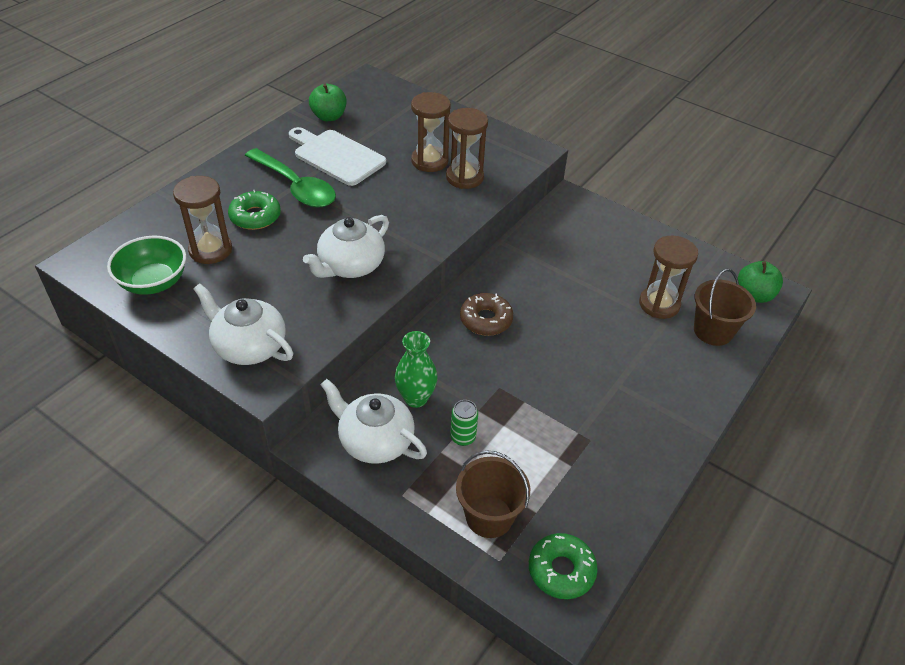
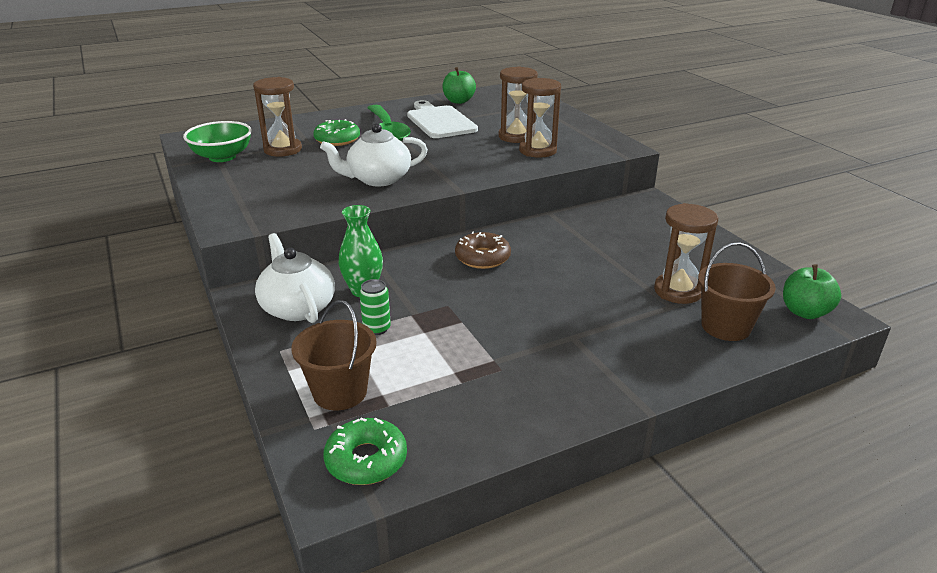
camera: 30 degrees right, 15 degrees down
white teapot [194,284,293,365] -> none

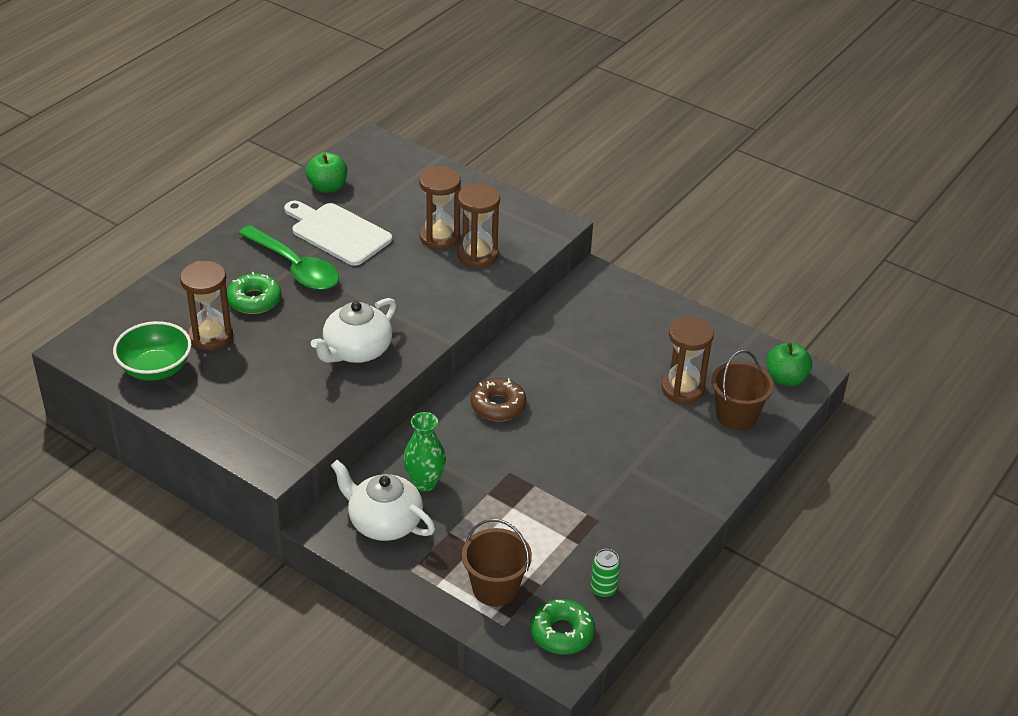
camera: 30 degrees left, 10 degrees up
green can [359,279,391,335] -> green can moved to [591,549,620,598]

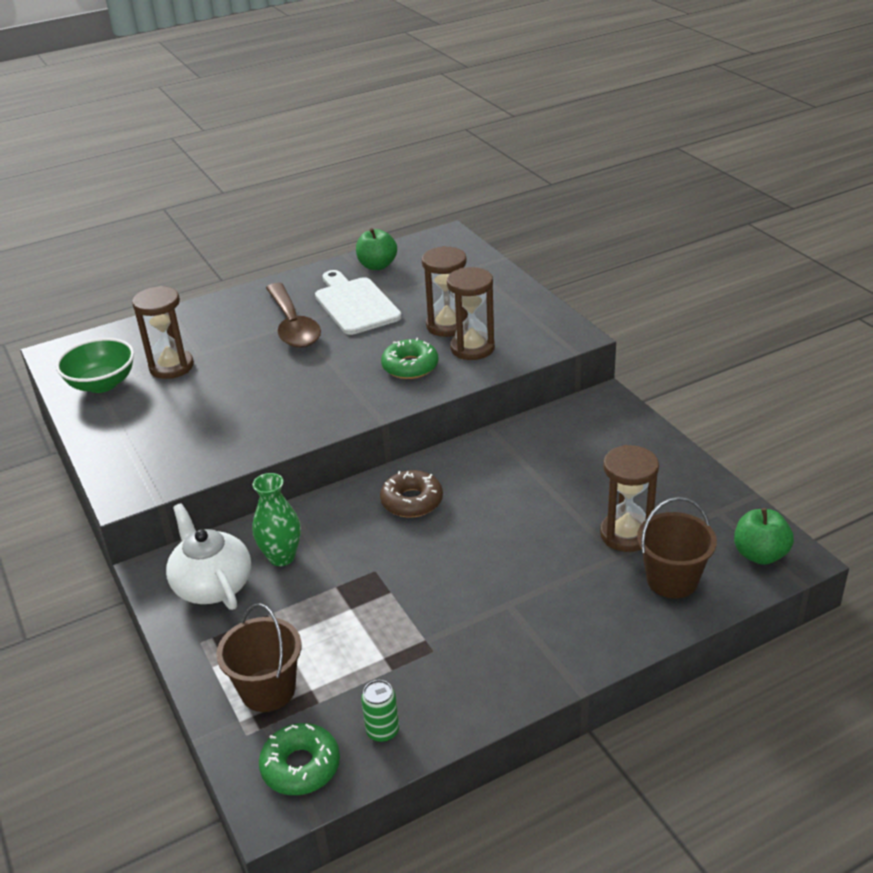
camera: 30 degrees right, 5 degrees down
green donut [227,272,281,314] -> green donut moved to [381,338,438,379]
green spoon [238,225,339,290] -> brown spoon [266,283,321,348]
white teapot [311,298,396,363] -> none

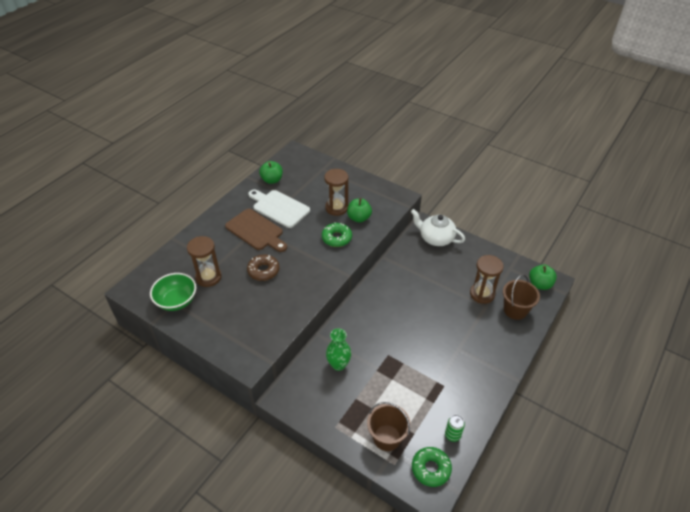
camera: 30 degrees left, 10 degrees up
white teapot [166,503,251,610] -> white teapot moved to [411,209,465,246]
brown spoon [266,283,321,348] -> brown cutting board [225,209,287,252]
brown donut [380,470,443,518] -> brown donut moved to [247,255,279,281]
brown hourglass [447,267,495,360] -> green apple [347,198,372,223]

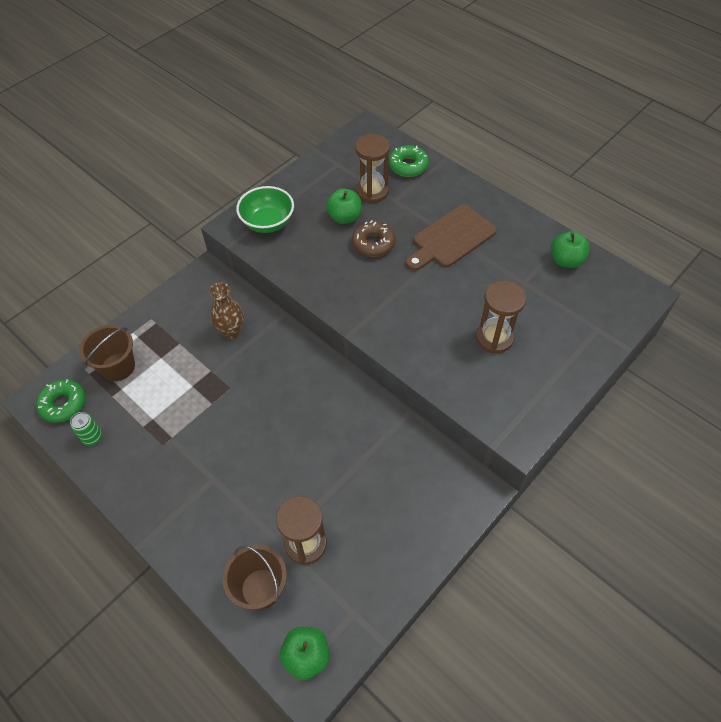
camera: 100 degrees right, 10 degrees up
green bowl [150,273,196,311] -> green bowl moved to [236,186,294,233]
white cutting board [248,190,310,228] -> none
green donut [322,222,352,247] -> green donut moved to [389,145,429,177]
green vase [326,328,351,371] -> brown vase [209,282,244,339]
green apple [347,198,372,223] -> green apple moved to [326,188,362,224]
white teapot [411,209,465,246] -> none

